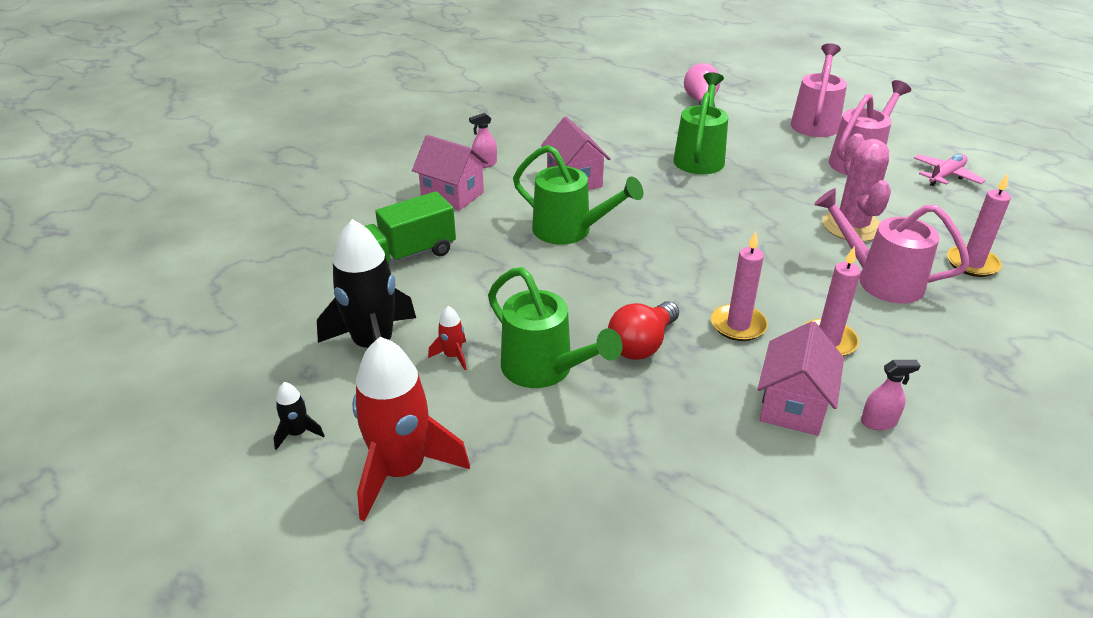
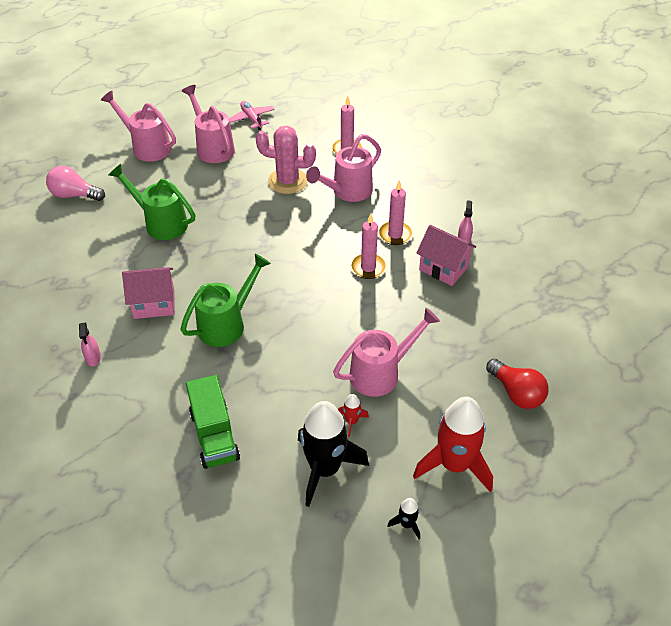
camera: 75 degrees left, 10 degrees up
pink house [412,135,488,211] -> none
green watering can [488,267,623,388] -> pink watering can [333,308,440,397]
red light bulb [608,301,679,360] -> red light bulb moved to [486,359,549,409]

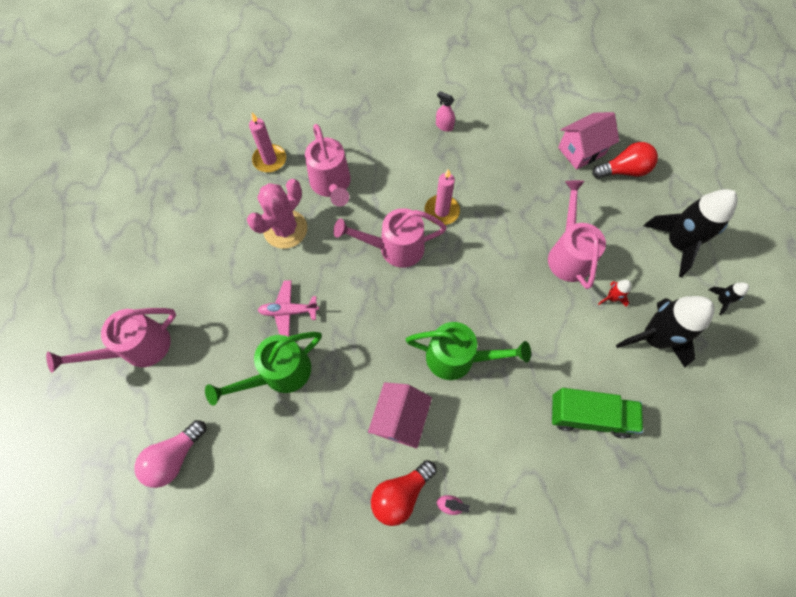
camera: 65 degrees left, 20 degrees up
green watering can [181,254,271,347] -> green watering can turned 120 degrees clockwise [406,322,531,380]
pink watering can [182,85,235,163] -> pink watering can moved to [333,208,447,268]
pink plane [229,101,275,130] -> pink plane moved to [258,280,319,337]
pink candle [378,180,413,245] -> none
red rocket [413,397,493,492] -> black rocket [644,189,738,277]
pink house [417,225,476,286] -> pink house moved to [558,112,619,170]
none -> red light bulb [371,460,437,526]

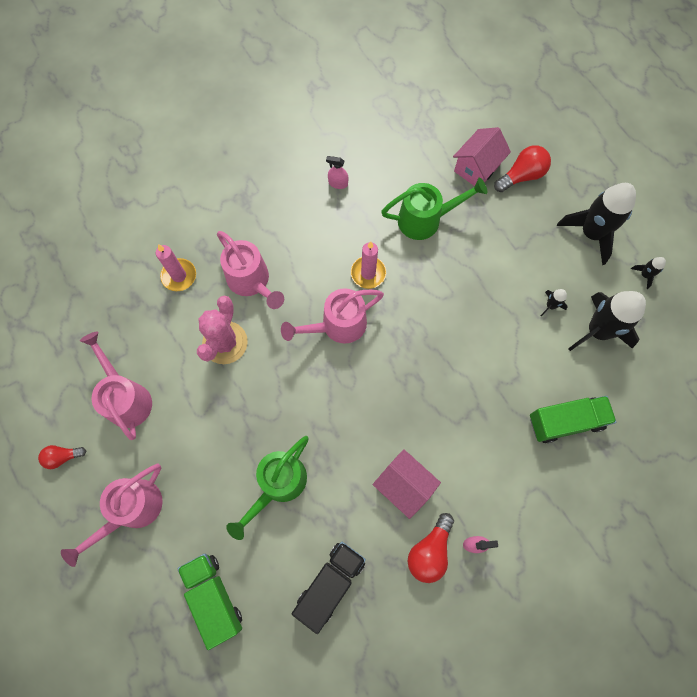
camera: 20 degrees left, 5 degrees up
pink light bulb [135,420,206,488] -> green truck [177,554,242,650]
pink plane [258,280,319,337] -> none
pink house [368,382,432,449] -> pink house turned 45 degrees counterclockwise [373,449,441,519]
green watering can [406,322,531,380] -> green watering can moved to [381,178,487,240]
pink watering can [548,180,606,289] -> pink watering can moved to [80,332,152,440]
red rocket [598,280,631,307] -> black rocket [541,289,568,316]
none -> red light bulb [38,445,86,469]
none -> black truck [292,542,366,634]

